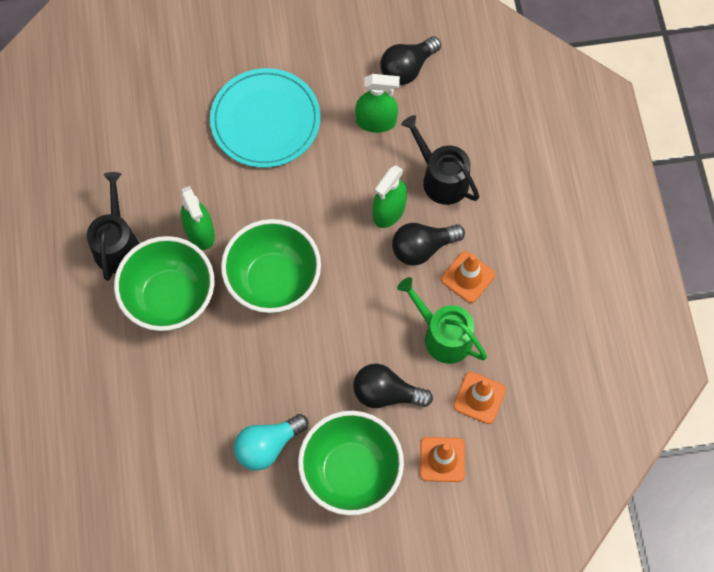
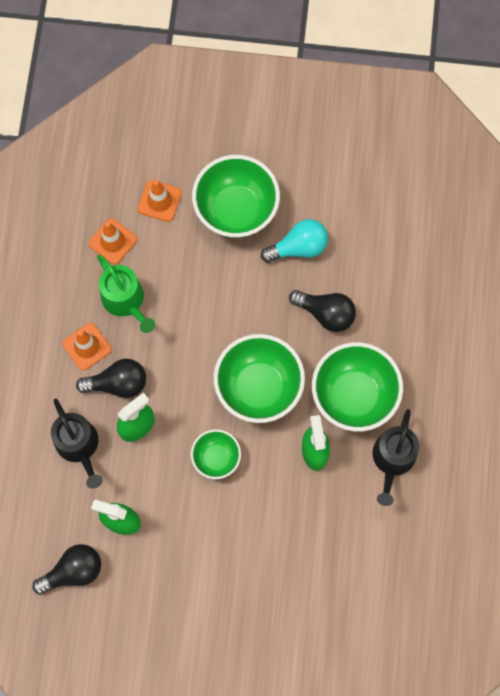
camera: 165 degrees left, 5 degrees up
turquoise plate [210,68,320,168] -> none
black light bulb [353,363,433,408] -> black light bulb moved to [289,290,356,332]
none -> green bowl [191,429,241,479]

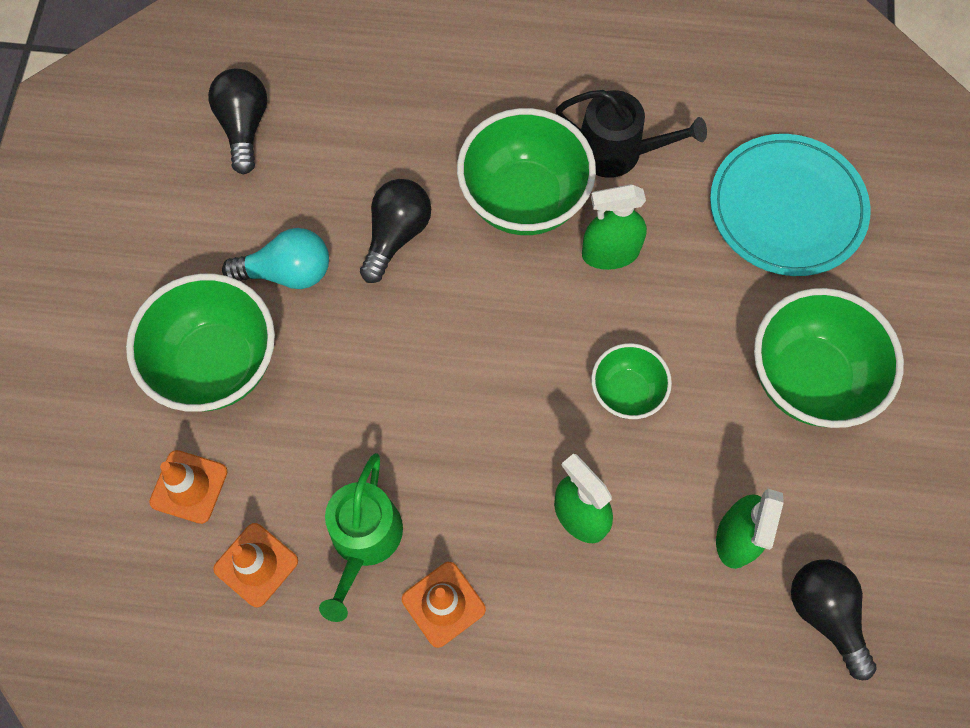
camera: 90 degrees left, 5 degrees down
black watering can [51,398,103,489] -> none
black light bulb [76,358,146,398] -> black light bulb moved to [208,69,267,174]
green watering can [97,255,155,333] -> green watering can turned 135 degrees clockwise [319,453,403,622]
green bowl [214,334,305,423] -> green bowl moved to [754,288,904,428]
turquoise light bulb [261,219,328,263] -> turquoise light bulb turned 105 degrees clockwise [222,228,329,289]
none -> turquoise plate [710,134,871,276]

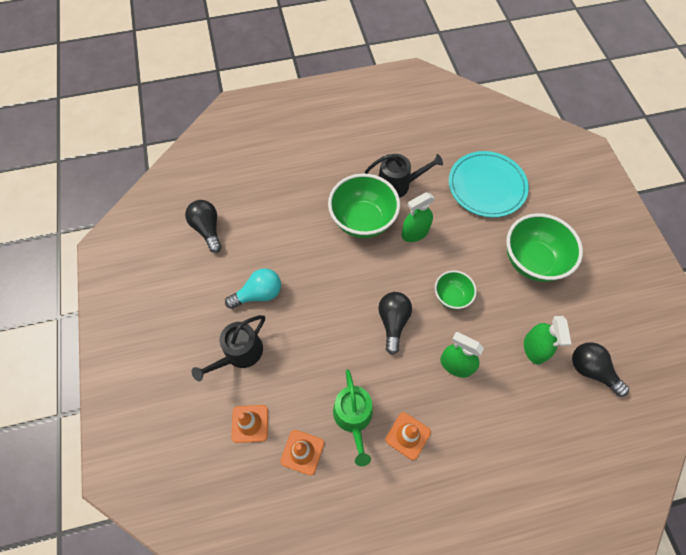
camera: 20 degrees left, 5 degrees down
green bowl [126,273,275,412] -> black watering can [192,315,265,382]
black light bulb [360,179,431,283] -> black light bulb moved to [378,292,412,355]

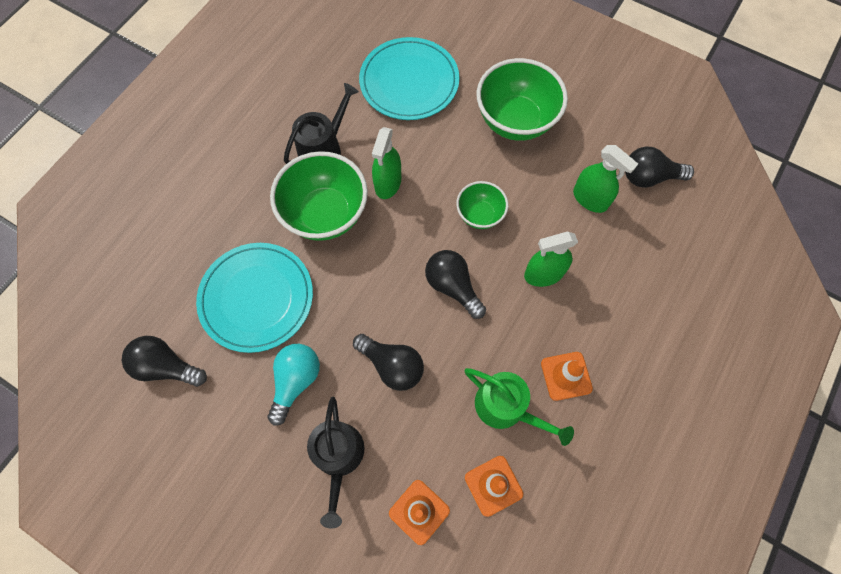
camera: 45 degrees left, 5 degrees up
none -> turquoise plate [196,243,313,353]
none -> black light bulb [353,334,424,391]

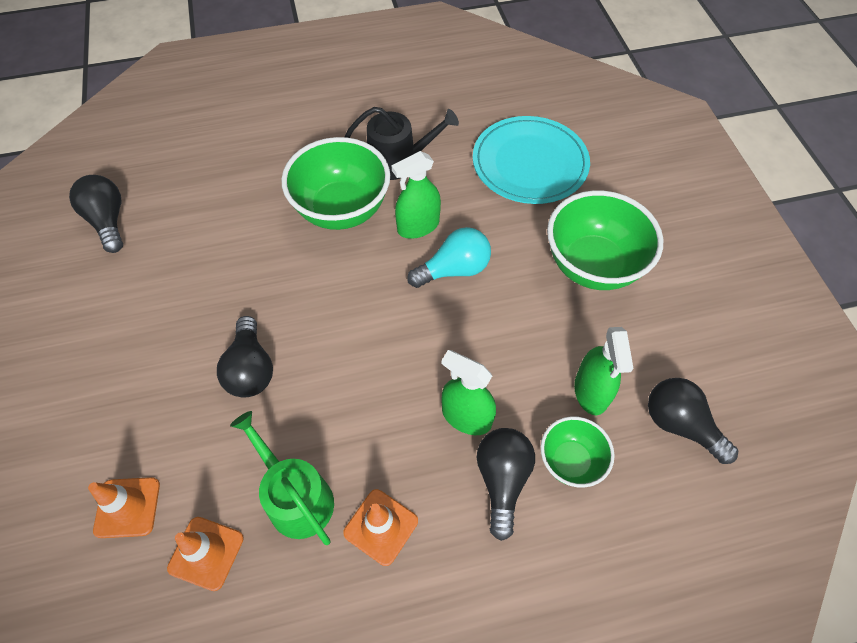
camera: 45 degrees right, 10 degrees down
turquoise plate [196,243,313,353] -> none
turquoise light bulb [267,344,320,425] -> turquoise light bulb moved to [407,227,491,288]
black watering can [307,397,365,528] -> none
black light bulb [425,250,486,319] -> black light bulb moved to [477,428,535,541]
green bowl [456,181,508,229] -> green bowl moved to [541,416,615,488]
green watering can [465,368,574,446] -> green watering can turned 150 degrees clockwise [230,411,334,545]

